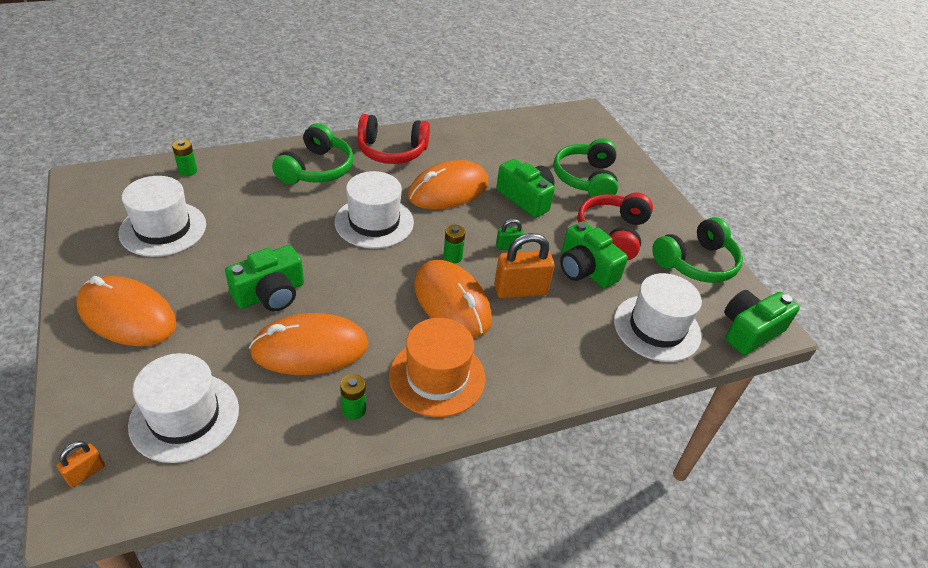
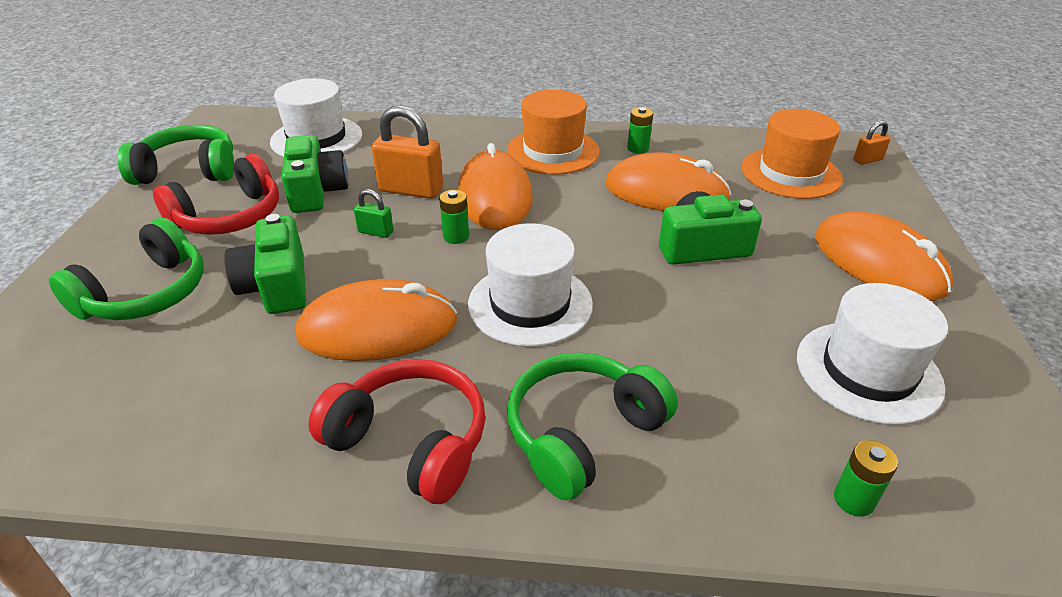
camera: 150 degrees left, 5 degrees down
white hat [128,353,239,463] -> orange hat [742,109,843,199]
green camera [724,290,800,355] -> none

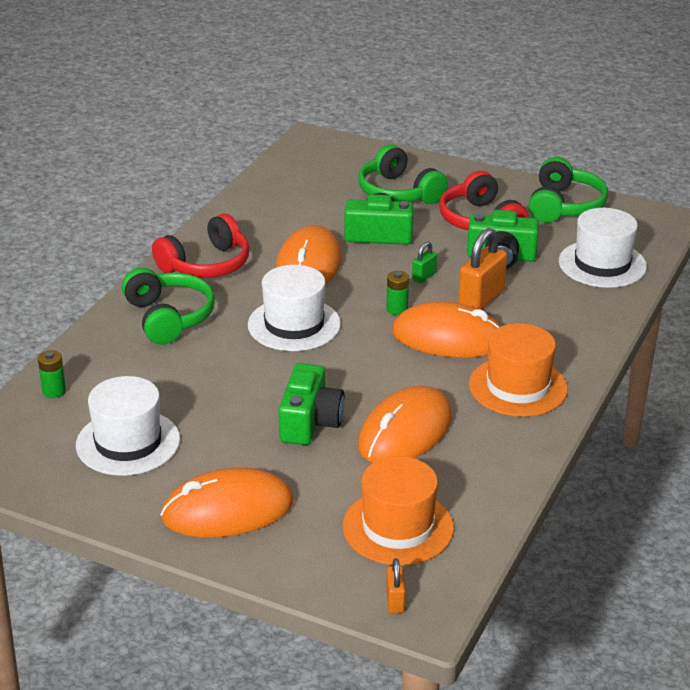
camera: 110 degrees right, 5 degrees down
green battery [627,107,653,154] -> none

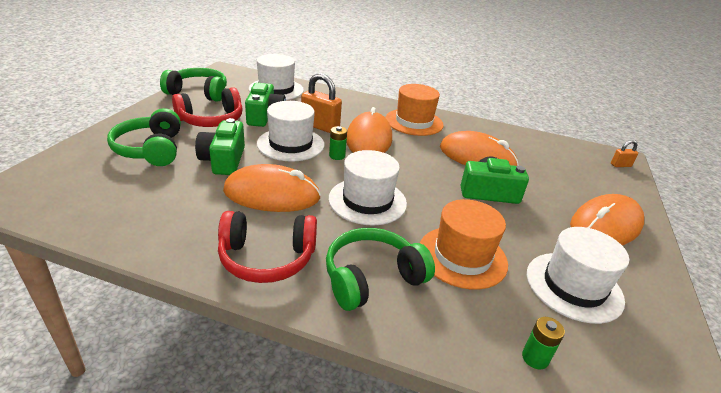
camera: 100 degrees left, 0 degrees up
red headphones [152,214,249,278] -> red headphones turned 135 degrees clockwise [218,211,317,283]
orange mouse [160,468,293,538] -> orange mouse turned 75 degrees clockwise [570,194,644,245]
orange hat [343,456,454,565] -> orange hat moved to [420,199,508,290]
green headphones [359,144,448,204] -> green headphones turned 120 degrees clockwise [107,108,181,166]
green padlock [412,241,437,283] -> white hat [257,101,324,162]

